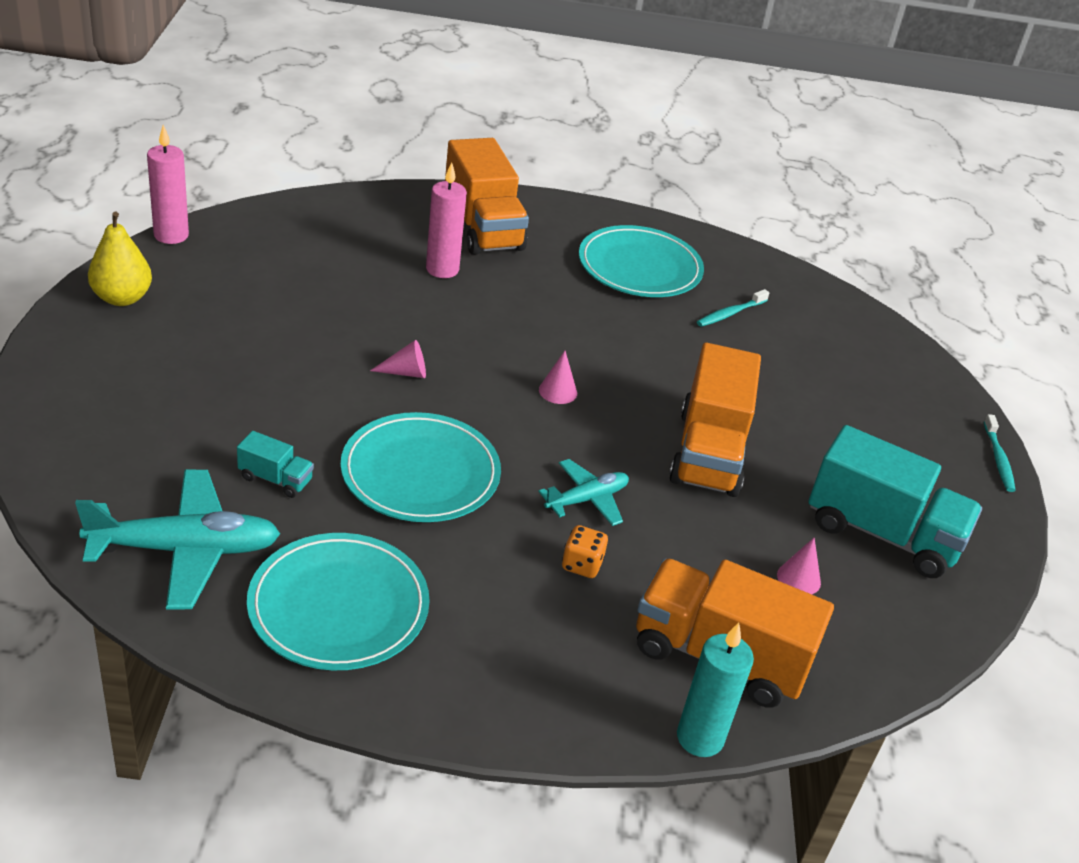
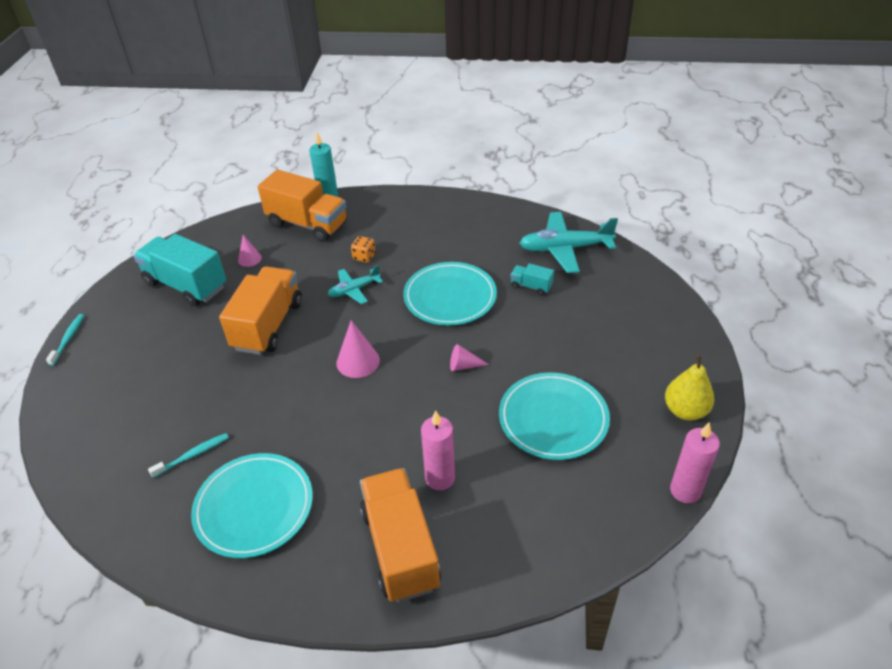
camera: 170 degrees left, 5 degrees up
turquoise plate [247,533,430,670] -> turquoise plate moved to [499,372,610,460]
pink cone [539,351,577,404] -> pink cone [337,320,380,378], size x1.60

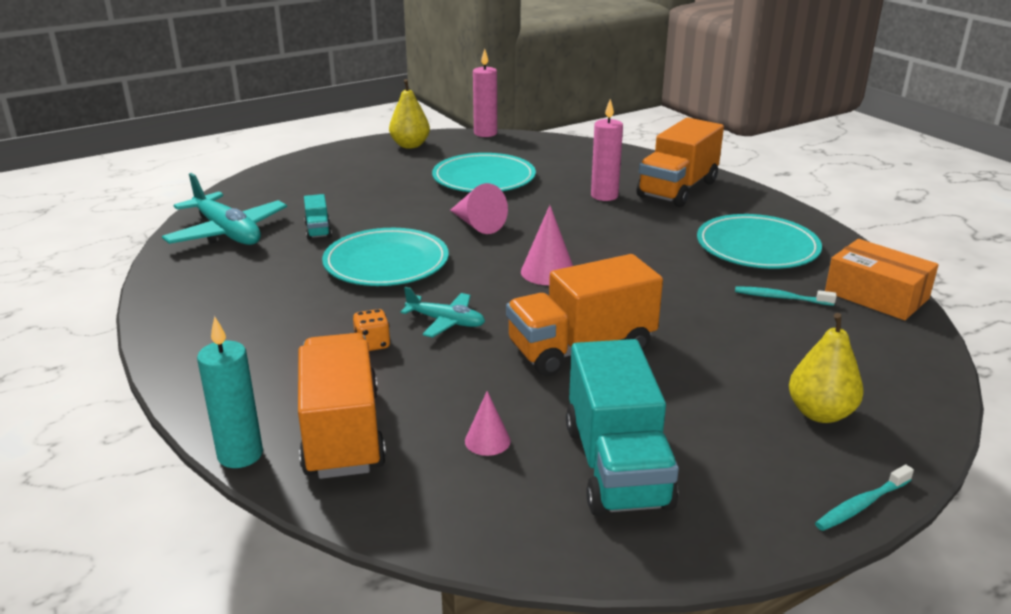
camera: 130 degrees left, 15 degrees down
pink cone [450,344,489,371] -> pink cone [450,183,508,234], size x1.60
none -> yellow pear [789,313,864,423]
none -> orange box [825,239,939,320]

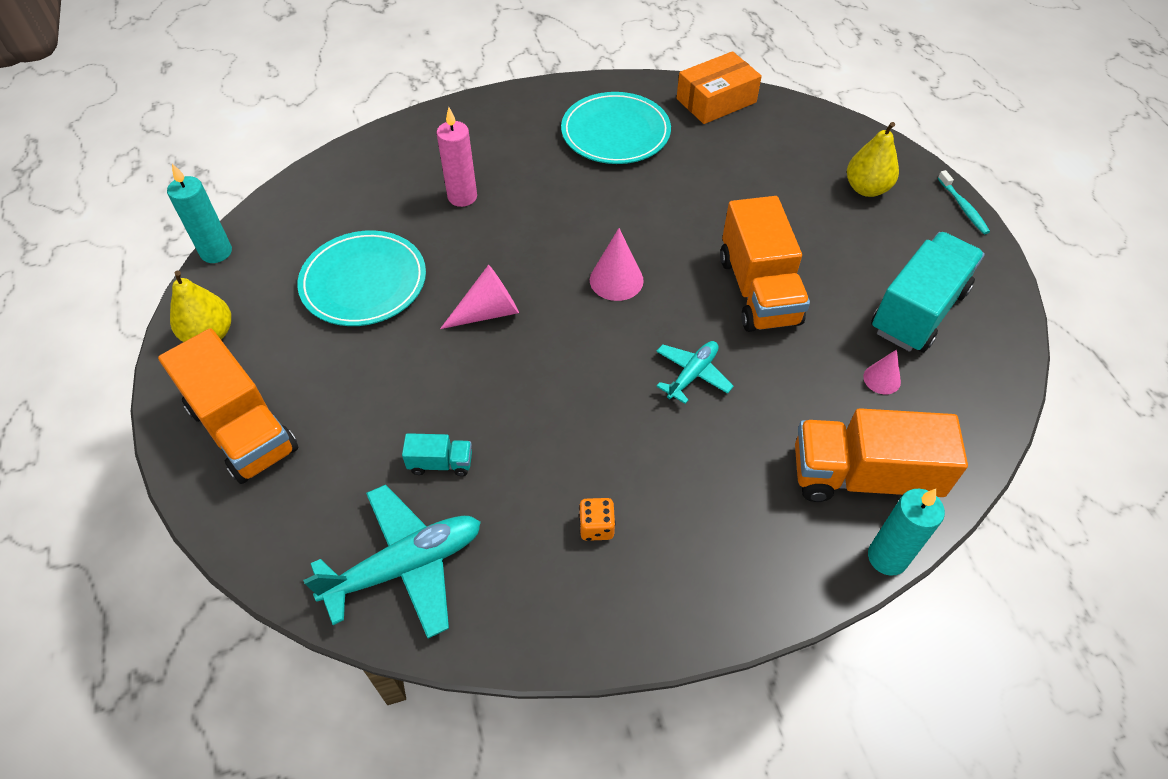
camera: 75 degrees left, 25 degrees up
turquoise plate [322,228,449,286] -> none
orange dice [353,309,391,351] -> orange dice moved to [579,498,616,541]
pink candle [473,49,497,137] -> turquoise candle [167,164,232,263]
turquoise truck [566,339,679,516] -> turquoise truck turned 60 degrees counterclockwise [871,232,985,352]
orange truck [636,117,724,207] -> orange truck moved to [158,328,298,484]
turquoise toothbrush [735,286,837,306] -> none

